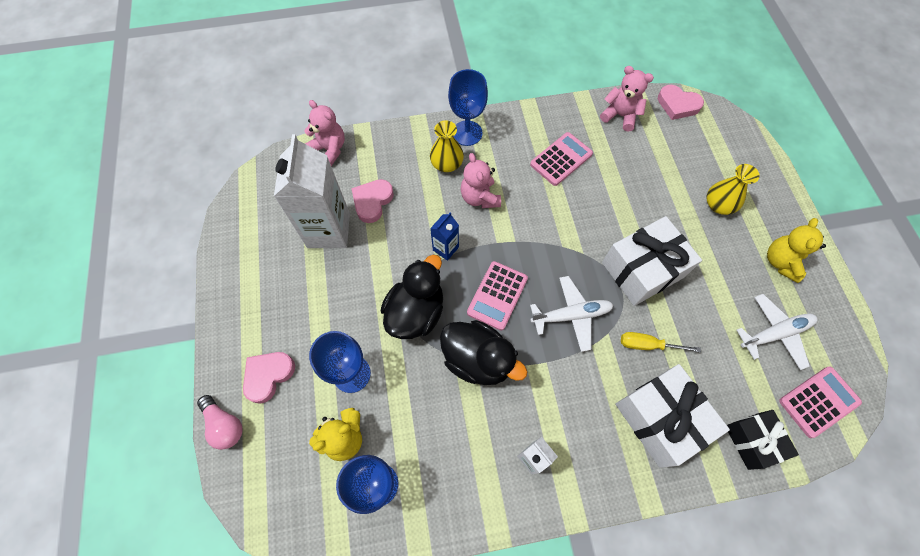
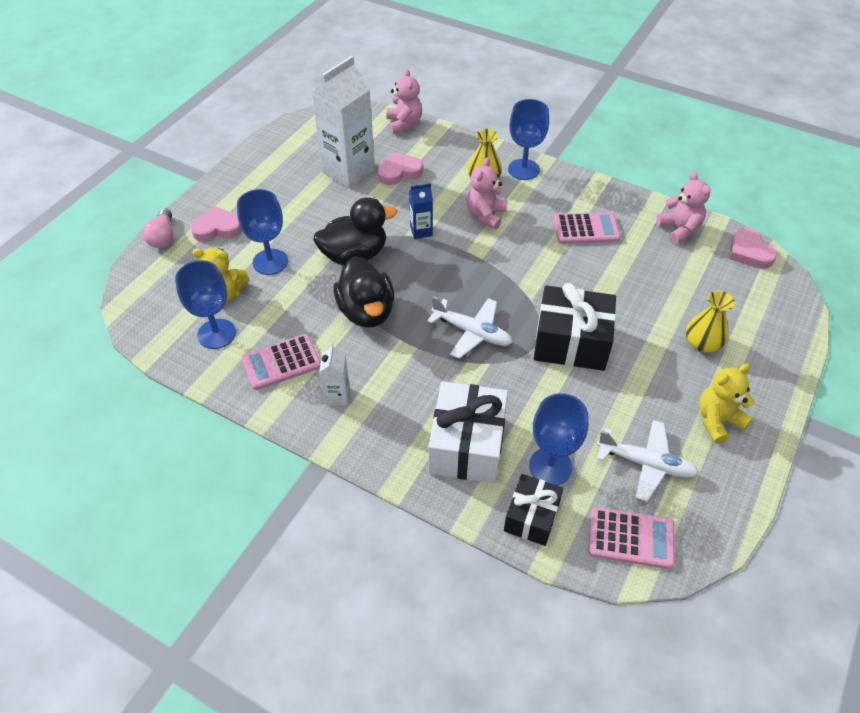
camera: 40 degrees right, 15 degrees down
pink calculator [467,261,528,331] -> pink calculator moved to [241,334,321,390]
white gift [602,216,702,306] -> black gift [534,283,616,371]
yellow screwdriver [621,332,701,353] -> none
none -> blue goblet [529,393,589,485]

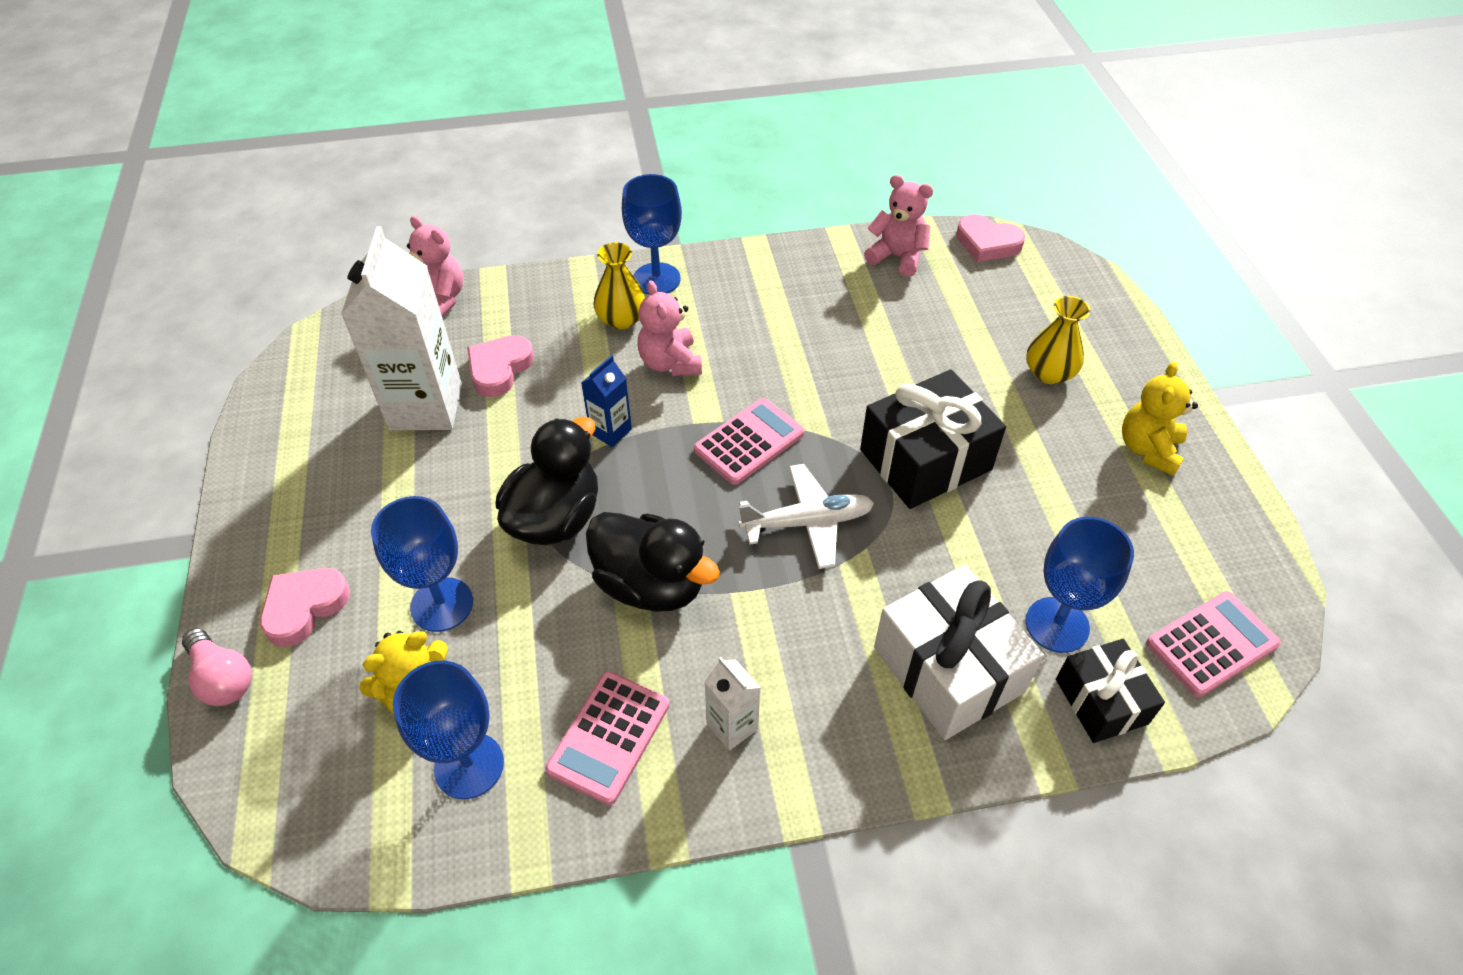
camera: 40 degrees left, 0 degrees up
pink calculator [553,212,621,244] -> pink calculator moved to [694,398,804,485]
white plane [597,420,699,502] -> none

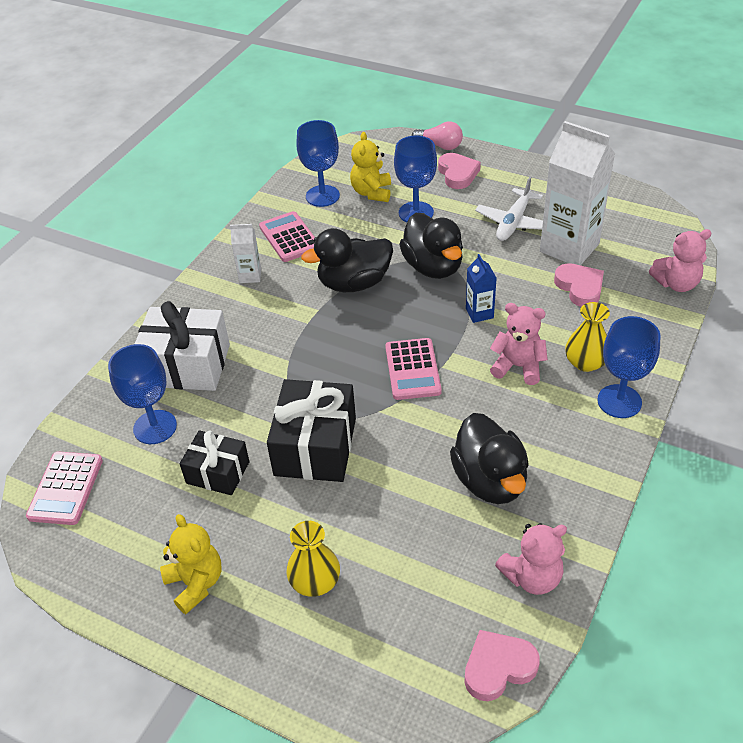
camera: 130 degrees right, 5 degrees down
pink light bulb [182,628,252,706] -> pink light bulb turned 150 degrees counterclockwise [412,121,463,150]
white plane [738,464,874,569] -> white plane moved to [475,177,543,241]
black gift [1056,639,1165,743] -> black gift moved to [180,430,250,495]
none -> black duck [450,413,529,504]

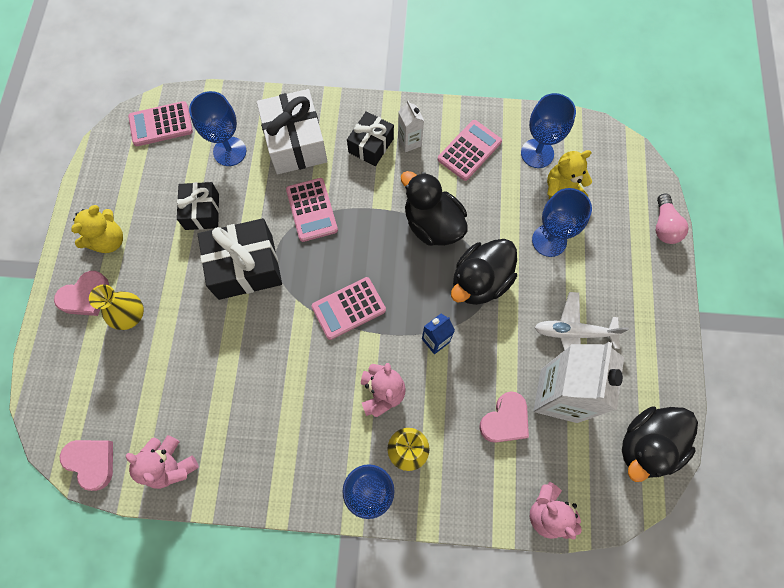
camera: 65 degrees right, 25 degrees up
pink heart [438,153,481,189] -> pink heart moved to [54,271,109,316]
black duck [450,413,529,504] -> black duck moved to [622,406,698,482]
none -> pink calculator [286,178,338,242]
none -> black gift [347,111,394,166]

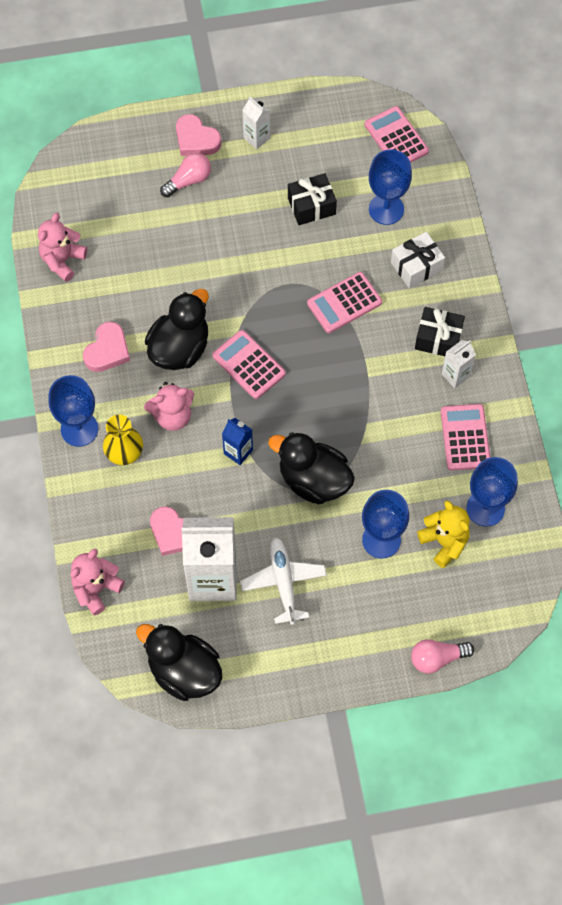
camera: 75 degrees right, 5 degrees down
pink heart [60,440,113,491] -> pink heart moved to [83,322,130,372]
yellow teddy bear [71,205,123,253] -> white carton [242,96,271,149]
yellow vase [89,284,144,330] -> pink light bulb [160,153,211,197]
black gift [197,218,282,300] -> none
white gift [257,89,327,174] -> white gift [391,232,445,288], size x0.61
black duck [401,171,468,246] -> black duck moved to [145,289,209,370]
pink calculator [438,120,502,181] -> pink calculator turned 120 degrees counterclockwise [441,404,491,470]

